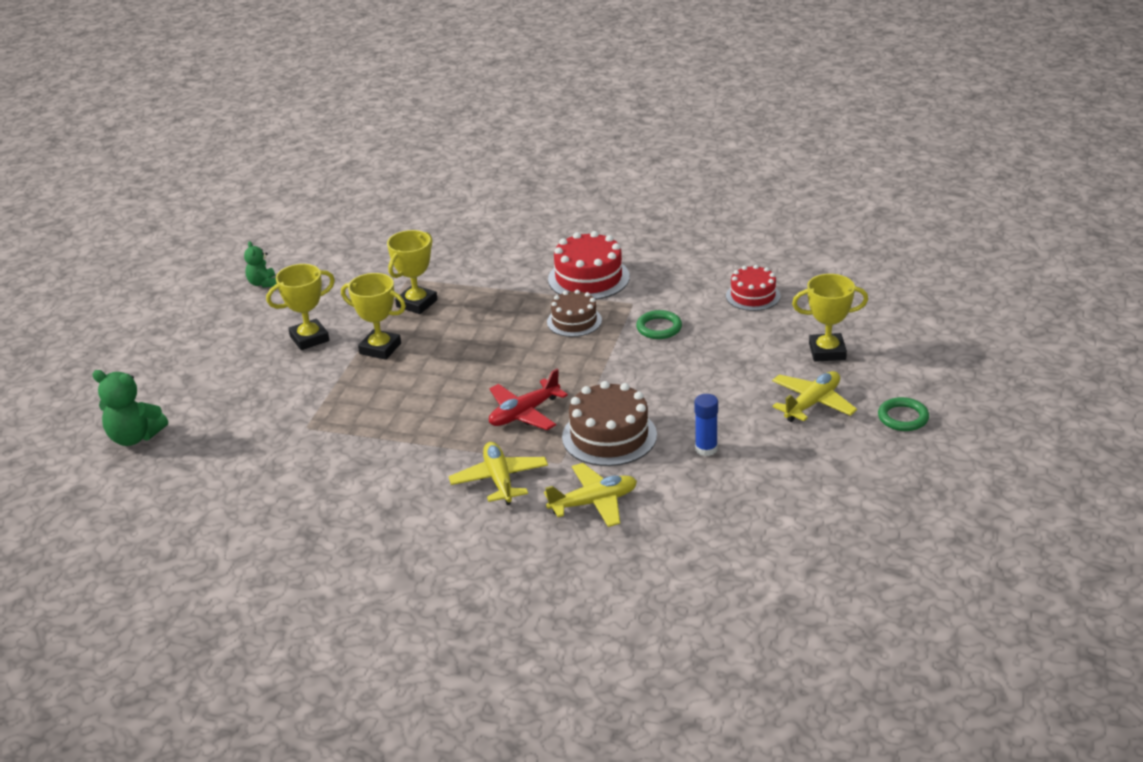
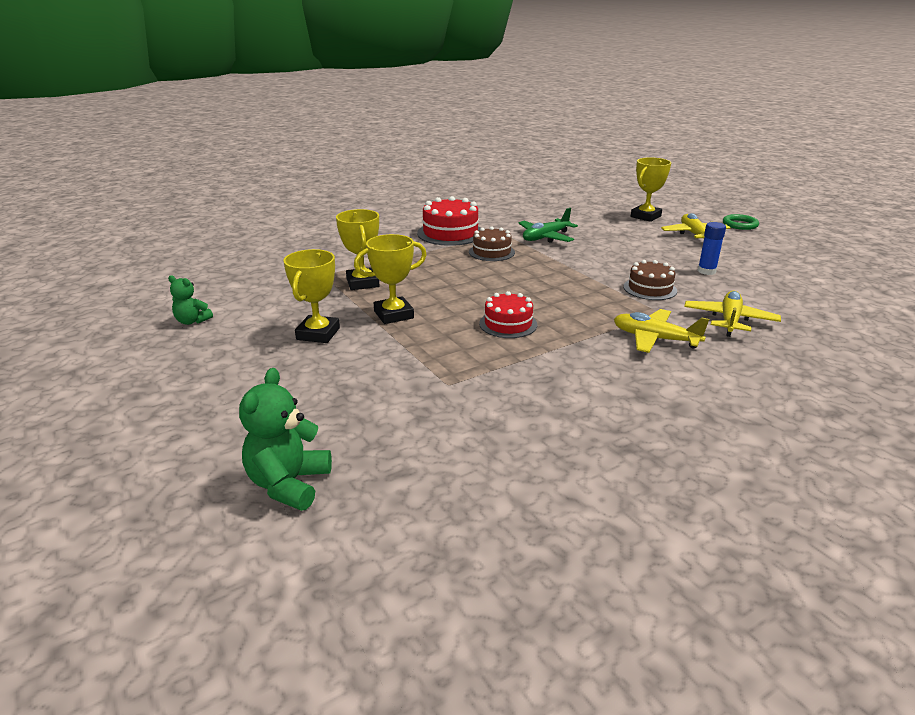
camera: 50 degrees left, 5 degrees down
green teddy bear [92,370,168,446] -> green teddy bear turned 135 degrees clockwise [239,368,332,511]
red plane [489,369,568,430] -> none
brown cake [562,381,657,466] -> brown cake [623,260,677,300], size x0.64
green ring [636,310,682,339] -> green plane [518,208,578,243]
red cake [726,265,780,311] -> red cake moved to [479,291,537,338]

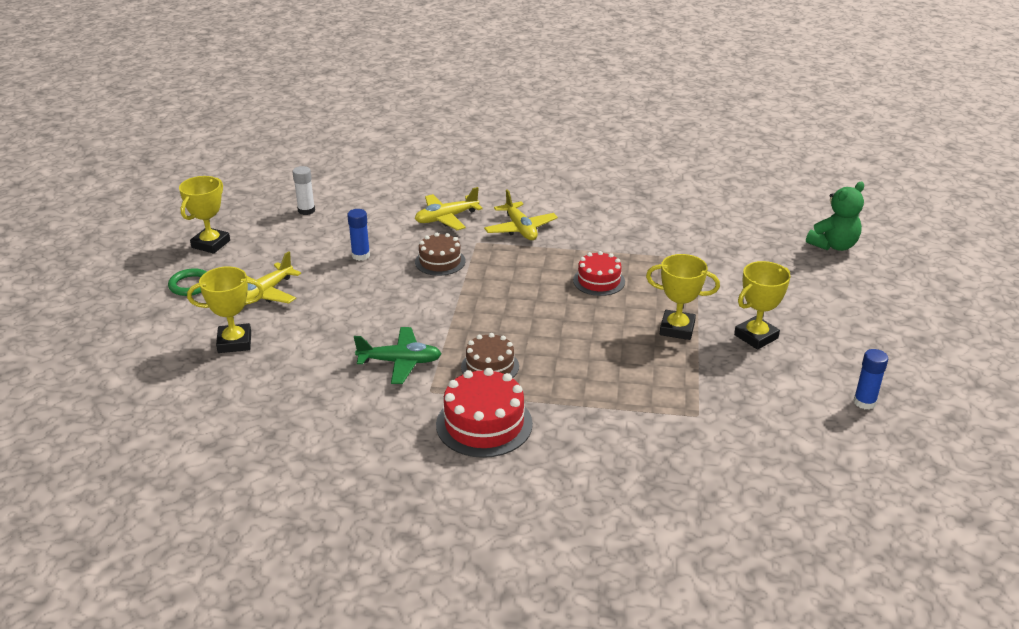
camera: 140 degrees left, 5 degrees up
green teddy bear [168,275,213,325] -> blue glue stick [853,349,888,410]
yellow trophy [336,209,380,290] -> yellow trophy moved to [179,176,230,254]
none -> white glue stick [293,166,315,215]

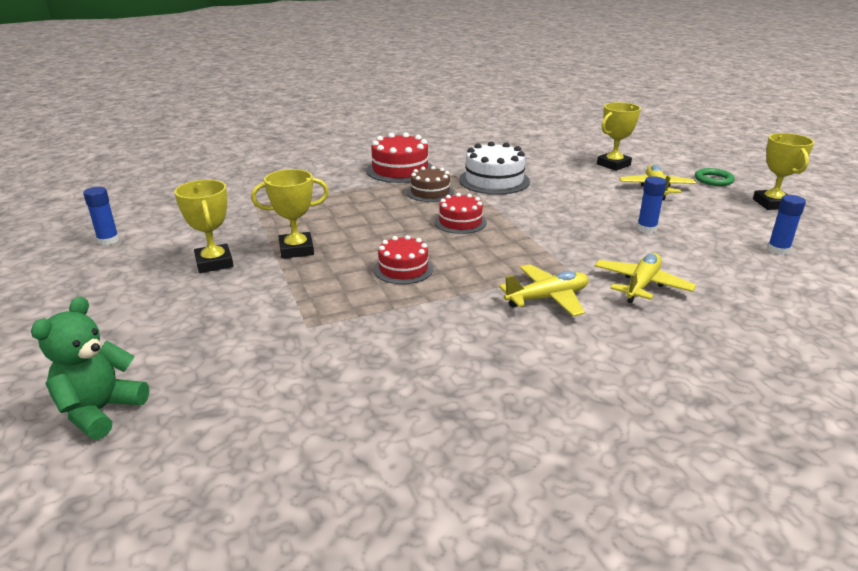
camera: 150 degrees right, 5 degrees down
white glue stick [293,166,315,215] -> blue glue stick [767,195,806,255]
green plane [354,327,441,384] -> white cake [459,141,530,195]
brown cake [415,233,465,276] -> none
yellow plane [484,189,558,240] -> yellow plane turned 120 degrees clockwise [499,264,589,317]
yellow trophy [734,261,791,350] -> yellow trophy turned 45 degrees counterclockwise [174,180,233,273]
none -> red cake [435,193,487,234]

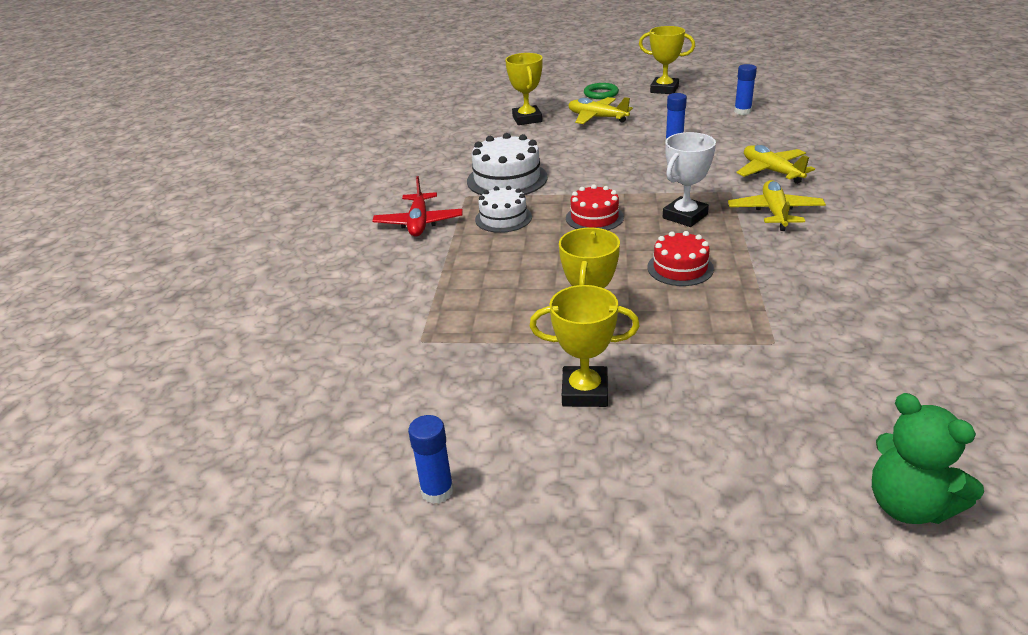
camera: 60 degrees left, 5 degrees up
red cake [366,133,433,183] -> red plane [373,176,463,237]
brown cake [407,166,454,202] -> white cake [475,186,532,233]
none -> white trophy [663,132,716,227]

